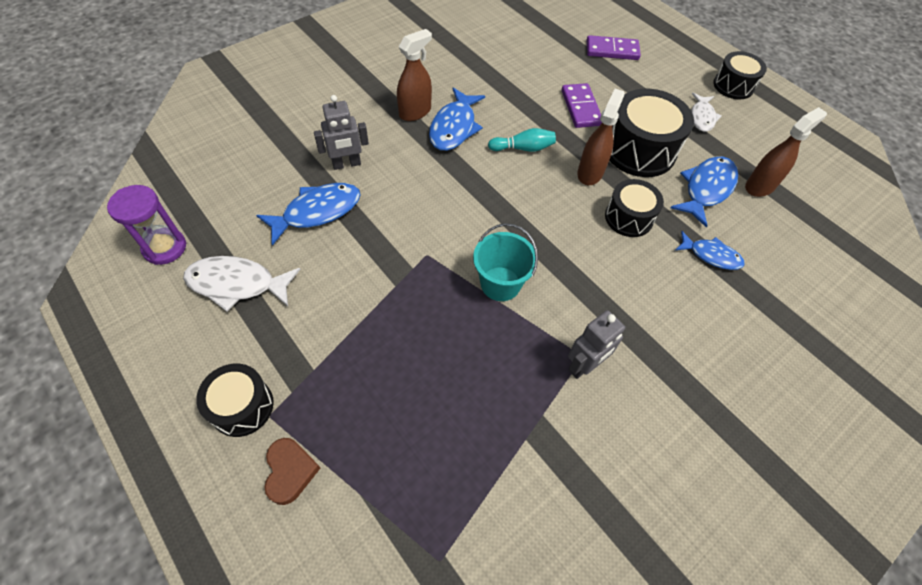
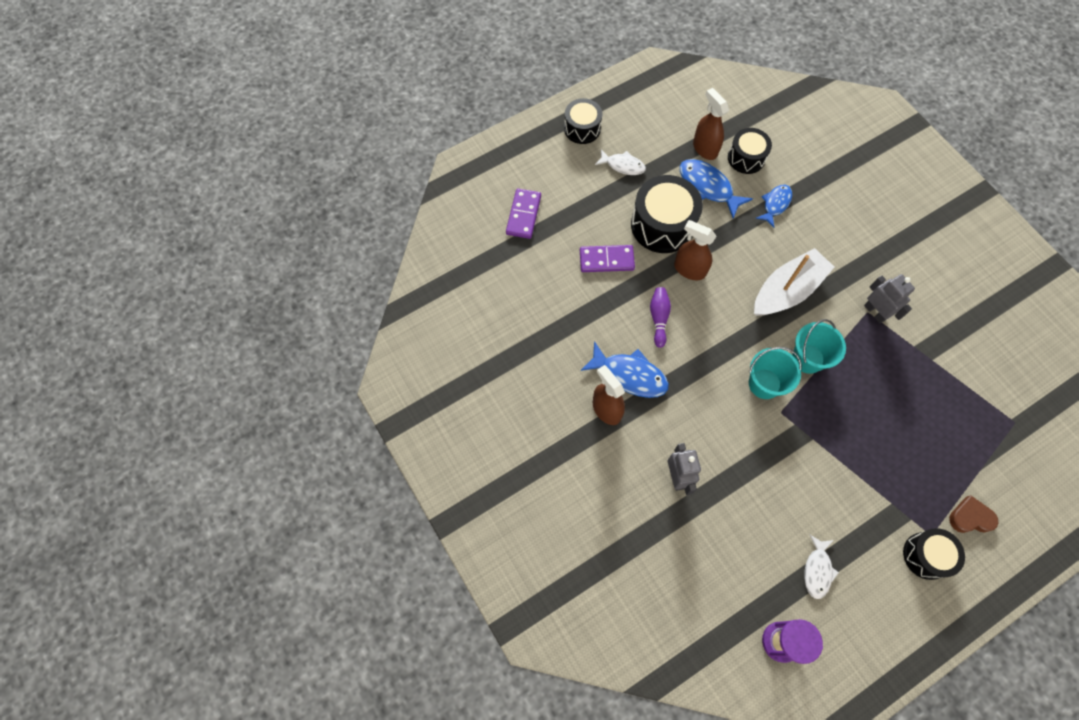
camera: 80 degrees left, 10 degrees up
white fish [183,256,300,312] -> white fish [804,535,839,599], size x0.64
blue fish [256,183,361,246] -> none
turquoise bowling pin [488,128,556,152] -> purple bowling pin [650,287,671,348]
black drum [605,179,664,237] -> black drum moved to [728,128,772,174]
none -> turquoise bucket [749,347,802,399]
none -> white boat [754,248,834,316]

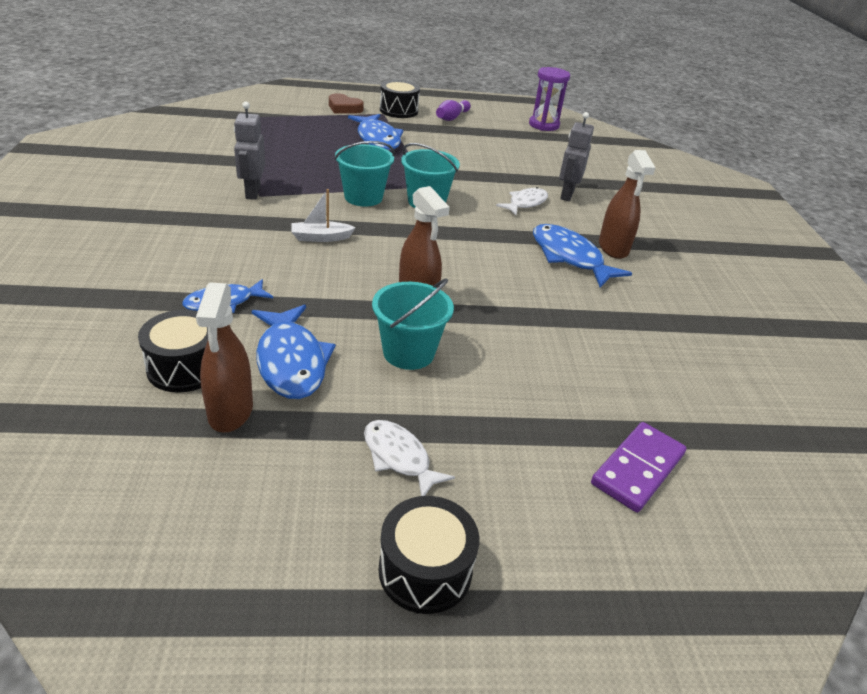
camera: 155 degrees left, 30 degrees down
purple domino [580,245,635,272] -> none
black drum [631,175,703,253] -> turquoise bucket [372,278,454,370]
purple bowling pin [650,287,671,348] -> purple bowling pin moved to [436,100,471,121]
white boat [754,248,834,316] -> white boat [291,189,356,242], size x0.47
white fish [804,535,839,599] -> white fish moved to [496,187,548,215]
none -> blue fish [348,114,403,150]

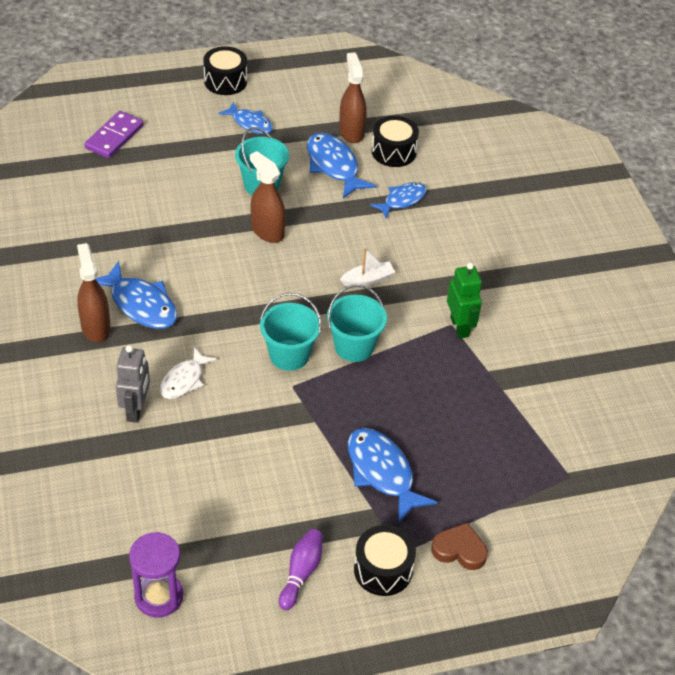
camera: 170 degrees right, 10 degrees up
grey robot [234,102,265,200] -> green robot [447,263,482,339]
white fish [364,420,455,496] -> blue fish [218,102,273,134]

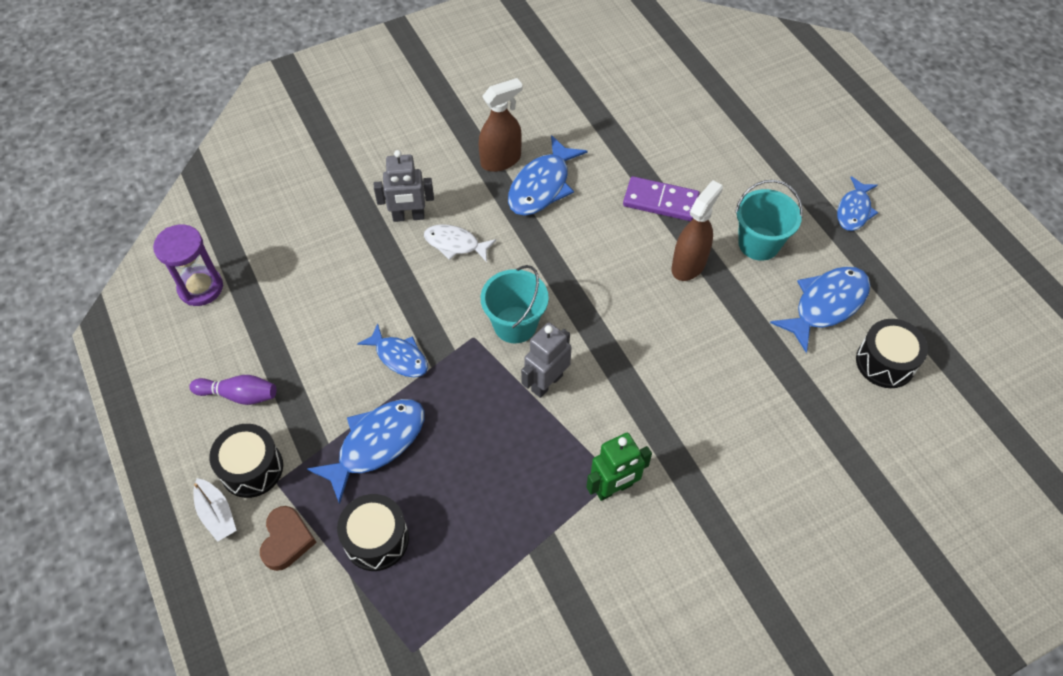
camera: 80 degrees right, 10 degrees up
purple domino [84,111,144,158] -> purple domino moved to [623,176,700,221]
black drum [203,46,247,95] -> black drum moved to [337,494,409,571]
turquoise bucket [327,285,387,362] -> grey robot [521,323,572,398]
brown spray bottle [339,52,367,143] -> none
white boat [340,247,395,286] -> white boat moved to [194,478,237,542]
blue fish [370,182,426,219] -> blue fish moved to [357,324,428,377]

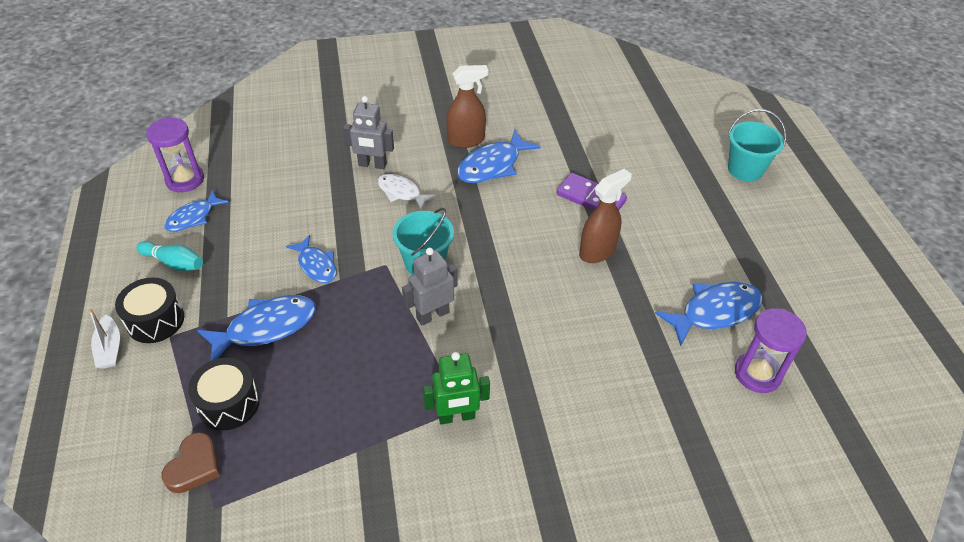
camera: 15 degrees right, 10 degrees down
purple bowling pin [189,375,276,405] -> turquoise bowling pin [136,241,203,271]
brown heart [260,506,317,571] -> brown heart moved to [162,432,220,493]
turquoise bucket [735,180,803,261] -> turquoise bucket moved to [728,109,786,181]
blue fish [837,176,878,231] -> blue fish moved to [164,190,229,232]
black drum [856,319,928,388] -> purple hourglass [735,308,807,393]

